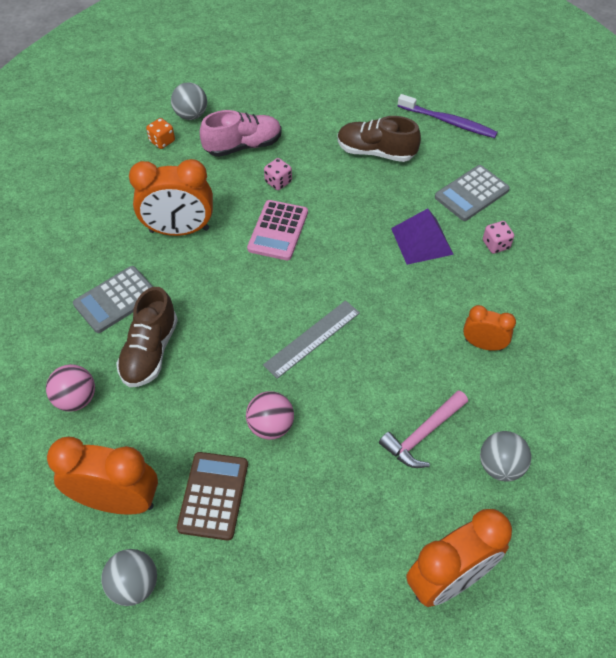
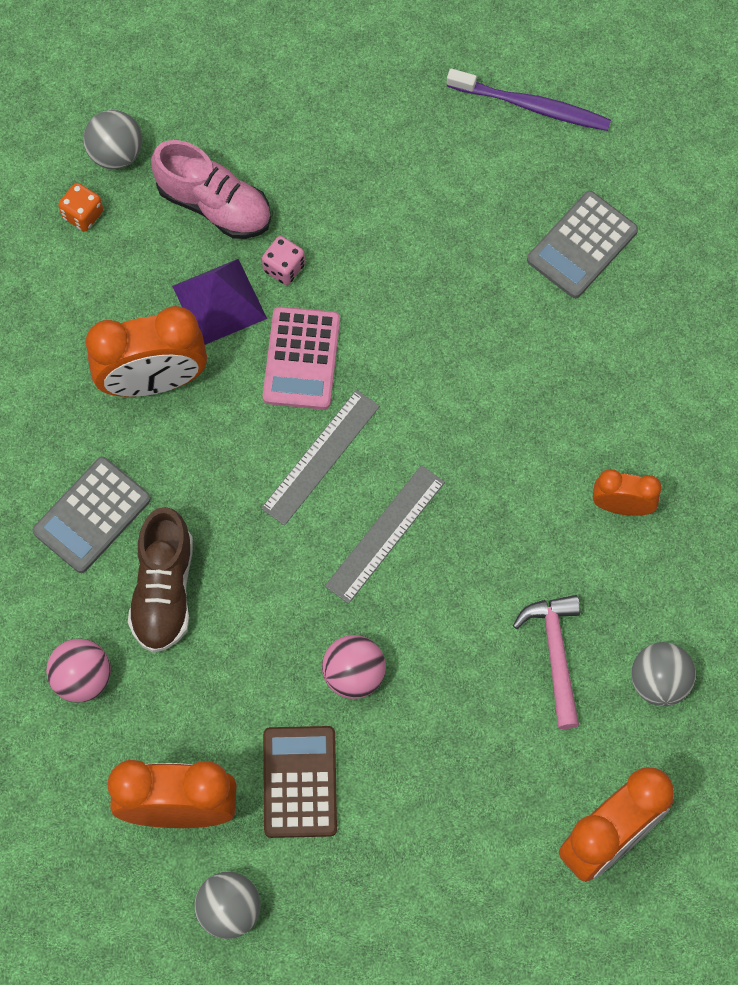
camera: 10 degrees left, 15 degrees up
pink shoe [200,110,282,157] -> pink shoe turned 60 degrees clockwise [151,140,271,239]
brown shoe [338,116,421,162] -> none
pink hammer [379,390,468,468] -> pink hammer turned 135 degrees clockwise [513,595,580,729]
purple pyramid [391,208,454,265] -> purple pyramid moved to [172,259,267,345]
pink dice [483,221,514,254] -> none
none -> grey ruler [261,390,380,526]

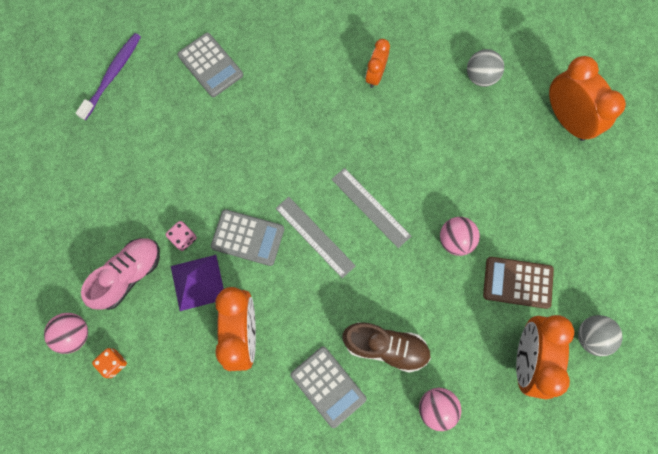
camera: 80 degrees left, 5 degrees up
grey ball [83,110,143,169] -> pink ball [44,313,88,354]
pink calculator [263,307,340,410] -> grey calculator [211,209,284,266]
pink hammer [513,595,580,729] -> none

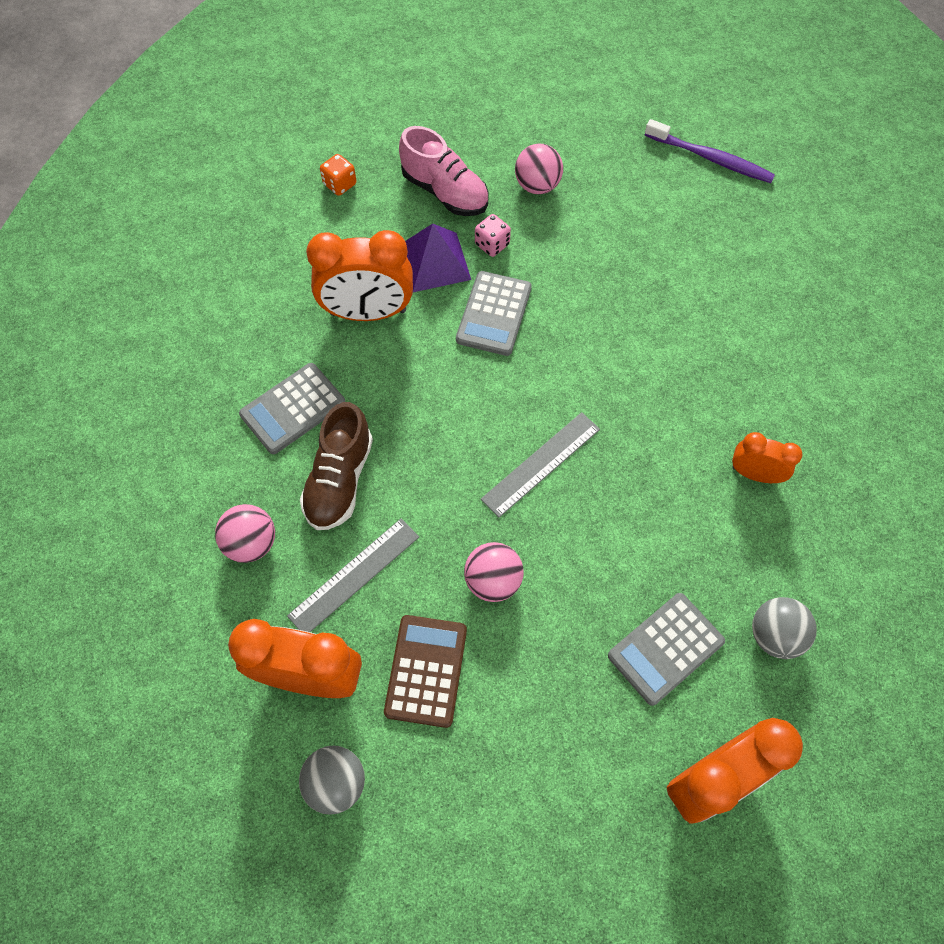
camera: 90 degrees right, 10 degrees down
pink ball [44,313,88,354] -> pink ball moved to [515,144,563,194]
grey calculator [177,33,243,97] -> grey calculator moved to [608,593,725,706]
grey ruler [276,197,356,278] -> grey ruler moved to [287,519,419,632]

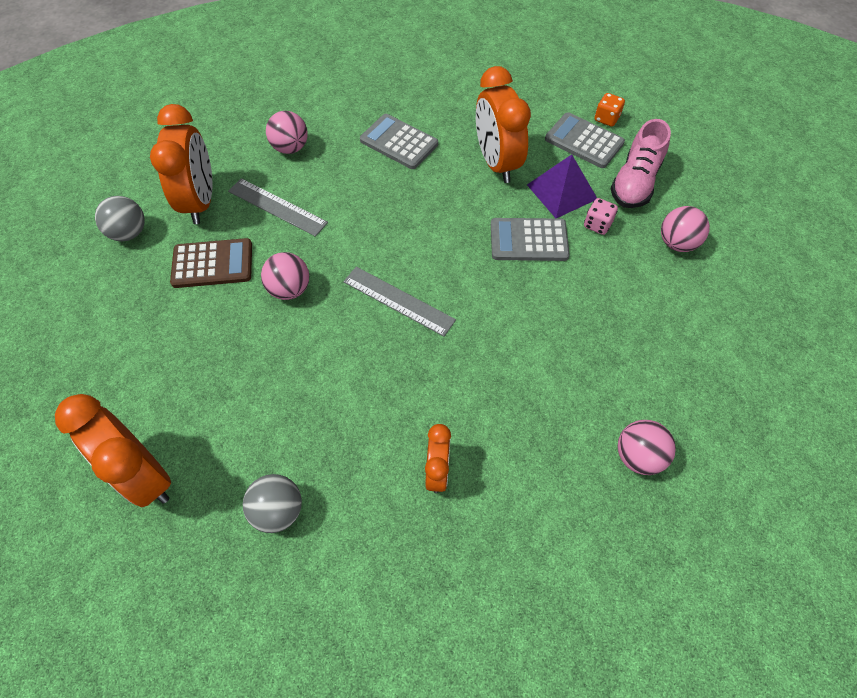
camera: 75 degrees right, 5 degrees down
brown shoe [300,402,373,530] -> none
grey calculator [608,593,725,706] -> grey calculator moved to [545,112,625,168]
purple toothbrush [645,119,775,183] -> none
none -> pink ball [618,420,676,475]

